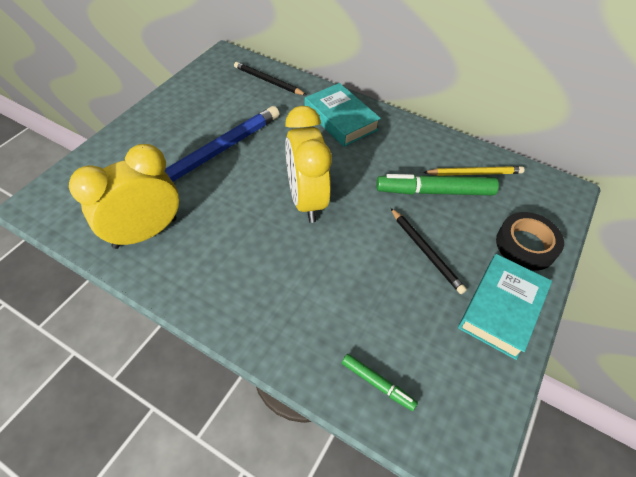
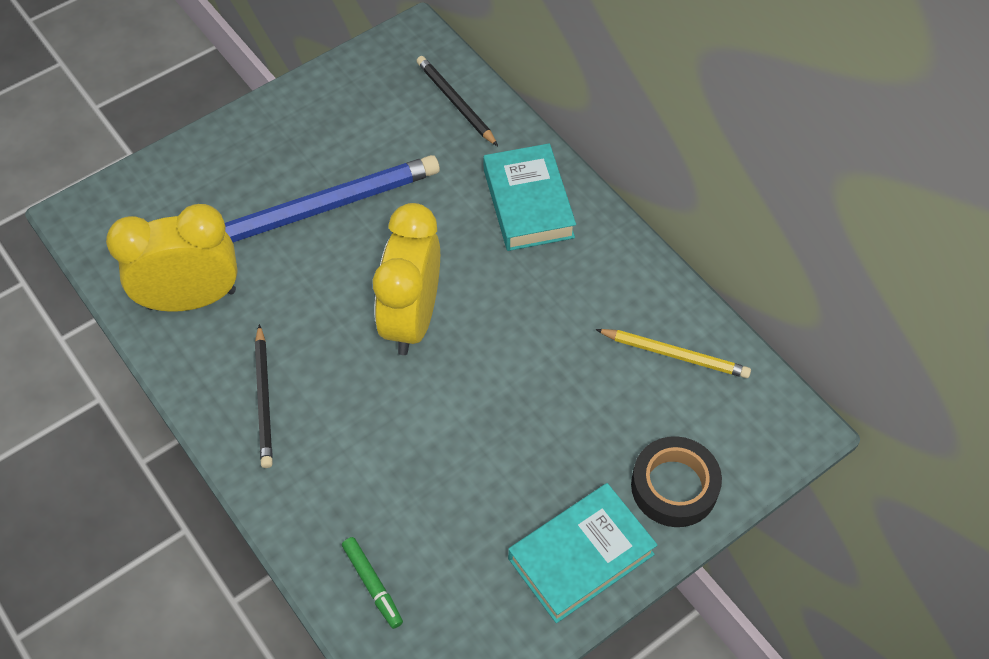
camera: 25 degrees right, 5 degrees up
green marker [376,174,499,195] -> none
black pencil [391,208,467,294] -> black pencil moved to [255,324,273,468]

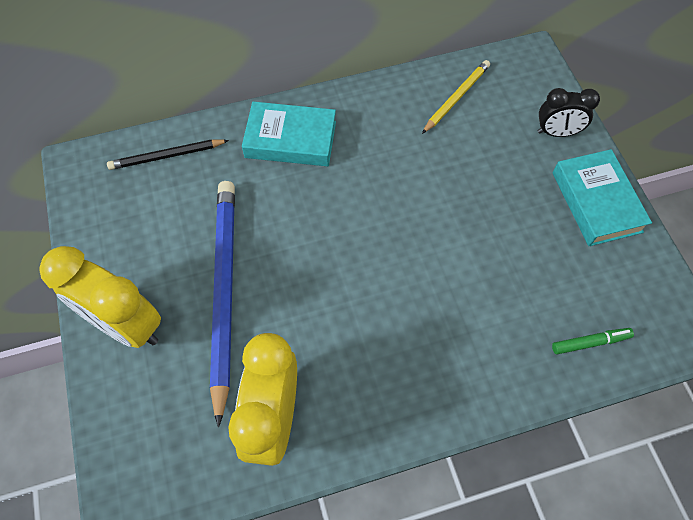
camera: 70 degrees left, 5 degrees up
black pencil [255,324,273,468] -> none
yellow clock [373,203,440,355] -> yellow clock moved to [39,246,161,348]
black tape [631,436,722,527] -> black clock [538,88,600,137]

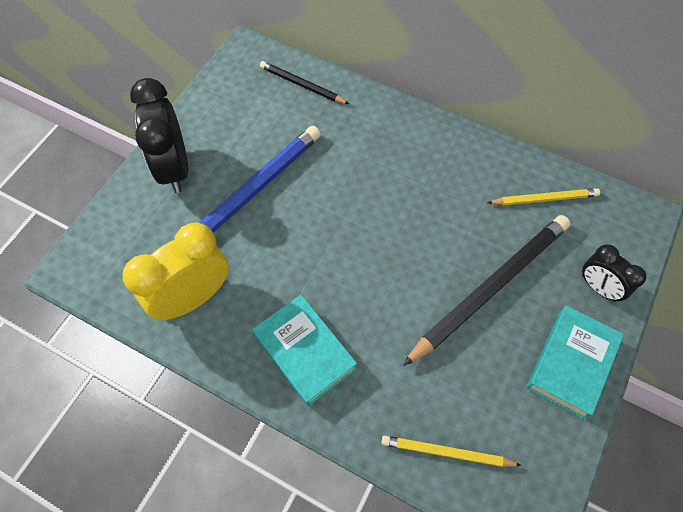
camera: 45 degrees right, 0 degrees up
yellow clock [39,246,161,348] -> black clock [130,78,188,193]
turquoise book [242,102,336,166] -> turquoise book moved to [252,295,357,406]
green marker [552,328,634,355] -> yellow pencil [381,435,522,467]
none -> black pencil [403,215,570,366]

